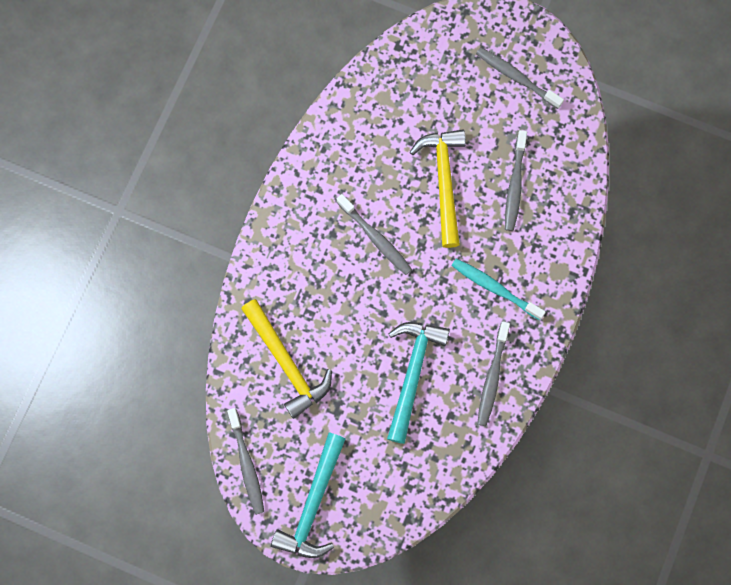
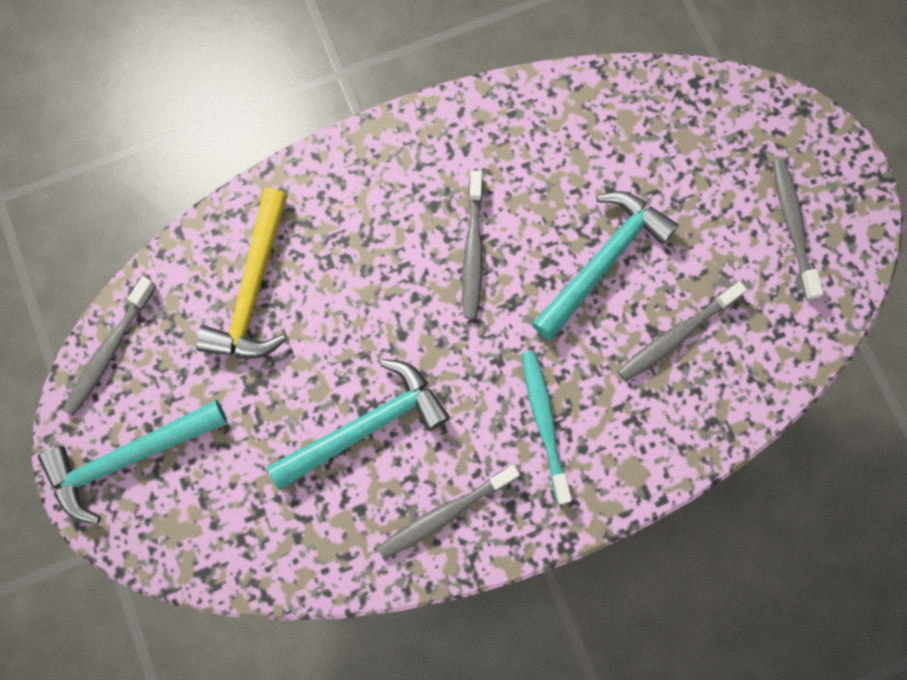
camera: 45 degrees right, 0 degrees up
yellow hammer [410,130,466,248] -> turquoise hammer [532,191,679,340]

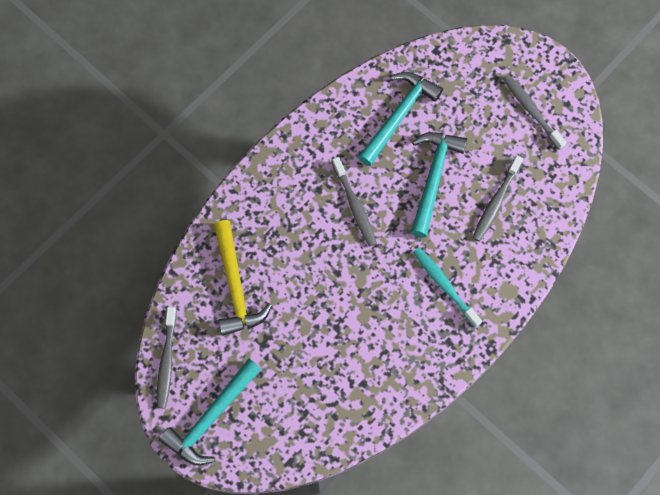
camera: 25 degrees left, 5 degrees down
turquoise hammer [267,359,450,490] -> turquoise hammer moved to [358,72,443,166]
grey toothbrush [377,465,520,559] -> none

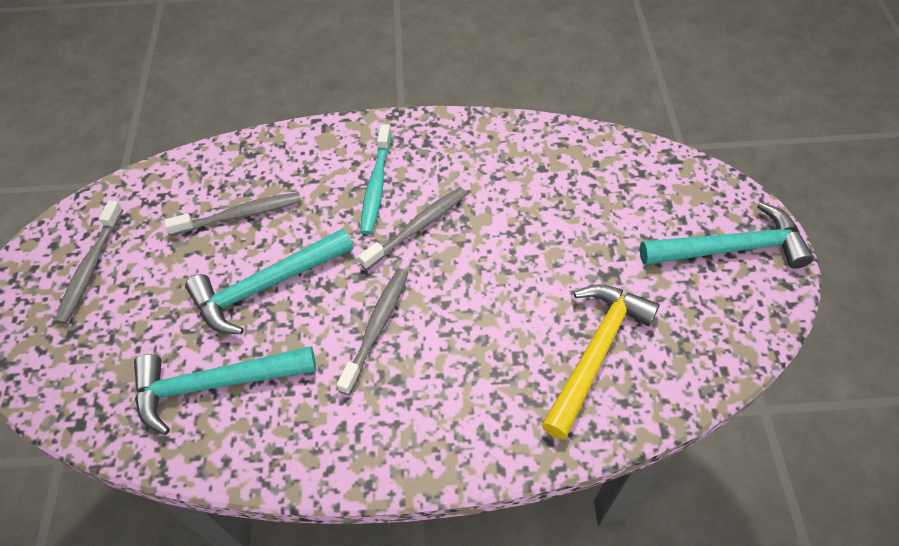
camera: 135 degrees left, 15 degrees down
grey toothbrush [157,307,177,408] -> grey toothbrush moved to [358,187,467,270]

